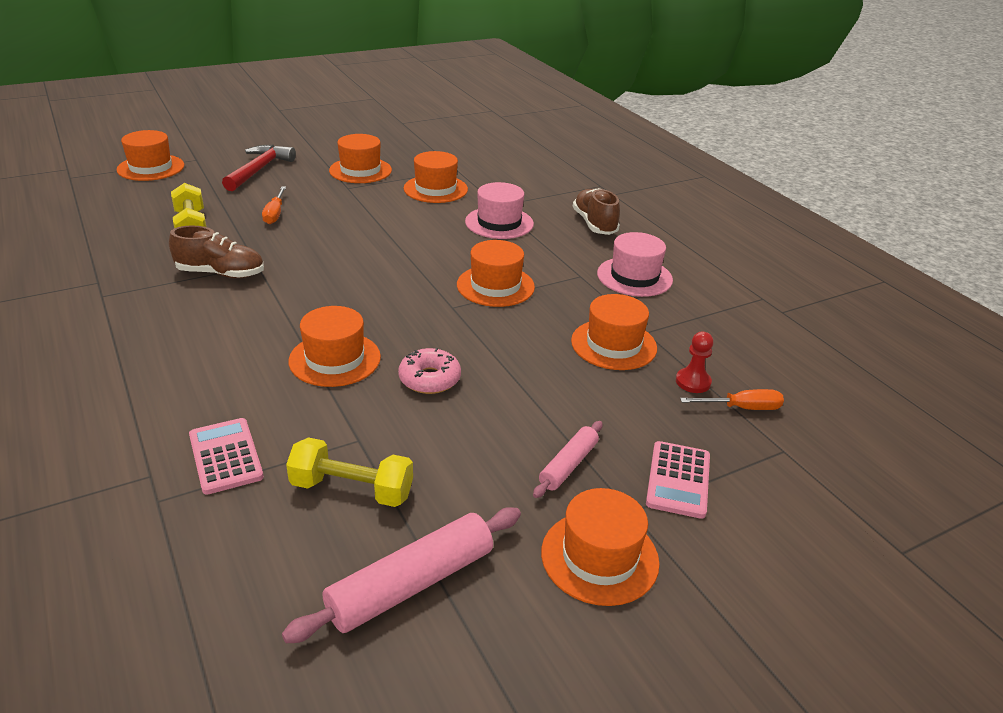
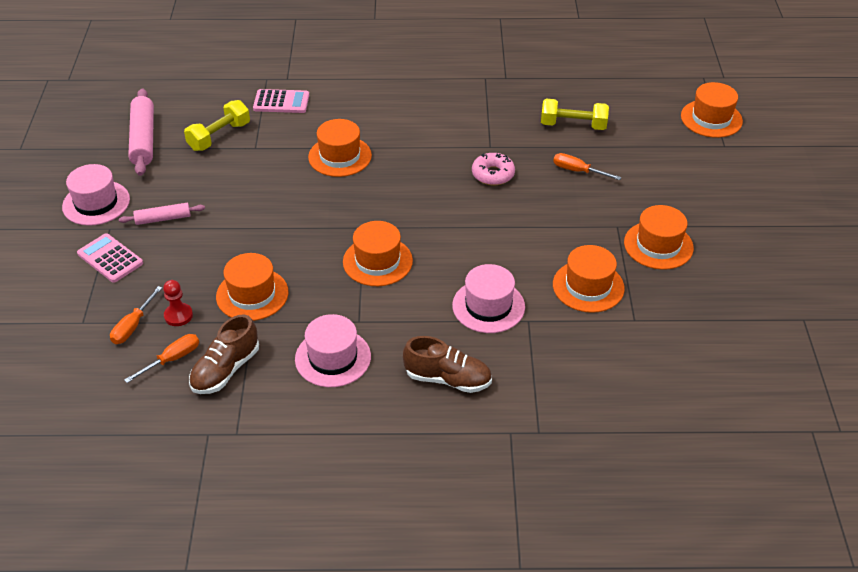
camera: 120 degrees right, 10 degrees up
brown shoe [169,226,264,278] -> brown shoe moved to [189,314,259,394]
red hammer [222,145,296,191] -> none
pink donut [398,348,461,394] -> pink donut moved to [472,153,515,185]
pink rolling pin [533,421,603,498] -> pink rolling pin turned 75 degrees counterclockwise [119,203,205,225]
orange hat [541,488,660,606] -> pink hat [62,164,130,226]
none -> orange screwdriver [124,334,199,383]

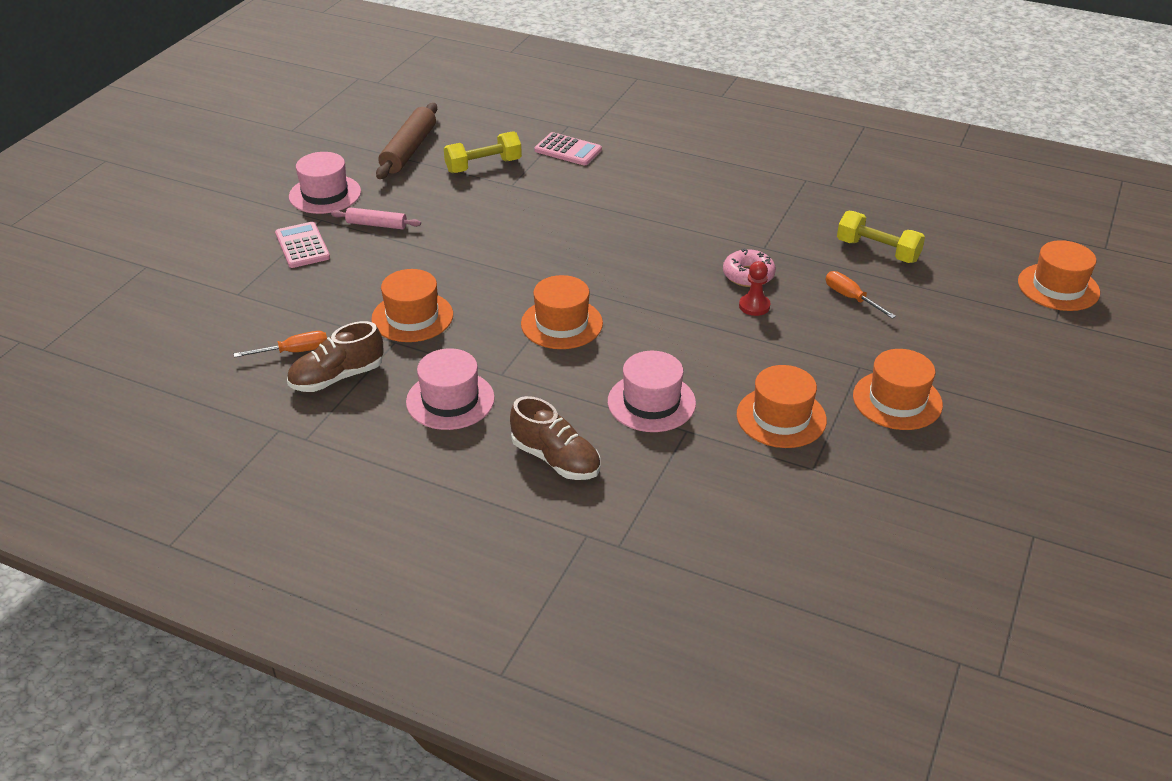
camera: 25 degrees right, 5 degrees down
orange screwdriver [110,286,162,344] -> none
pink rolling pin [128,89,154,176] -> brown rolling pin [376,103,437,179]
red pawn [163,280,193,326] -> red pawn moved to [739,261,771,316]
orange hat [308,119,372,177] -> none

